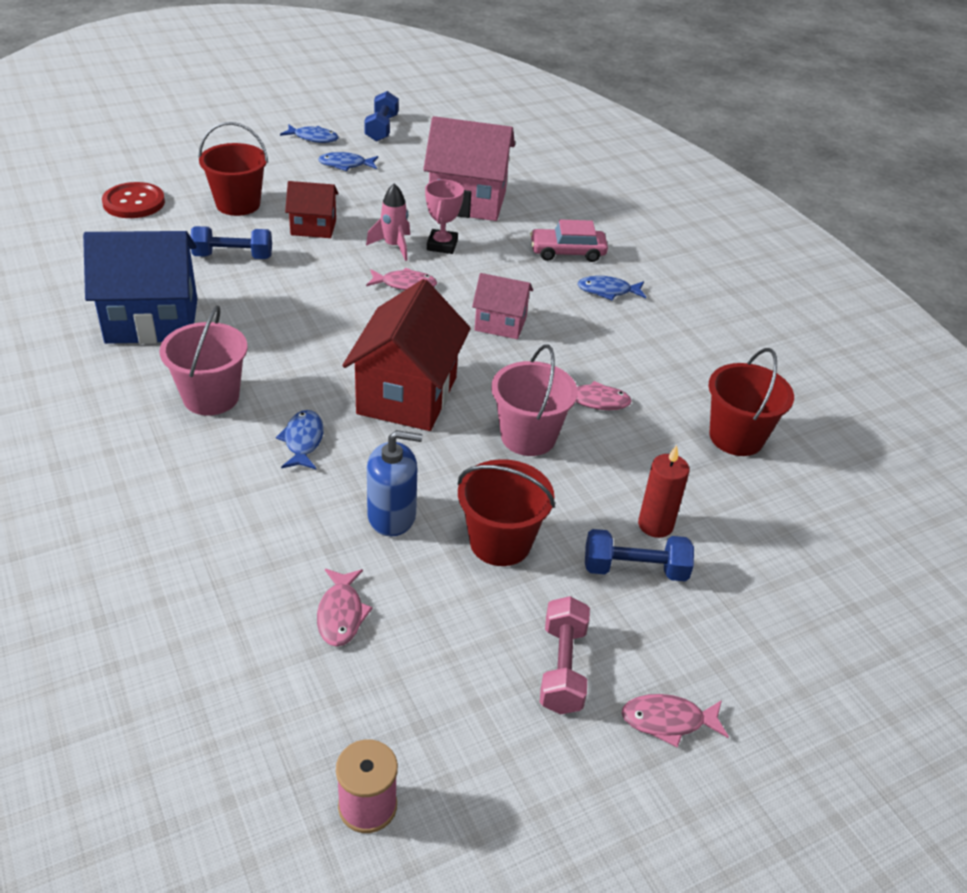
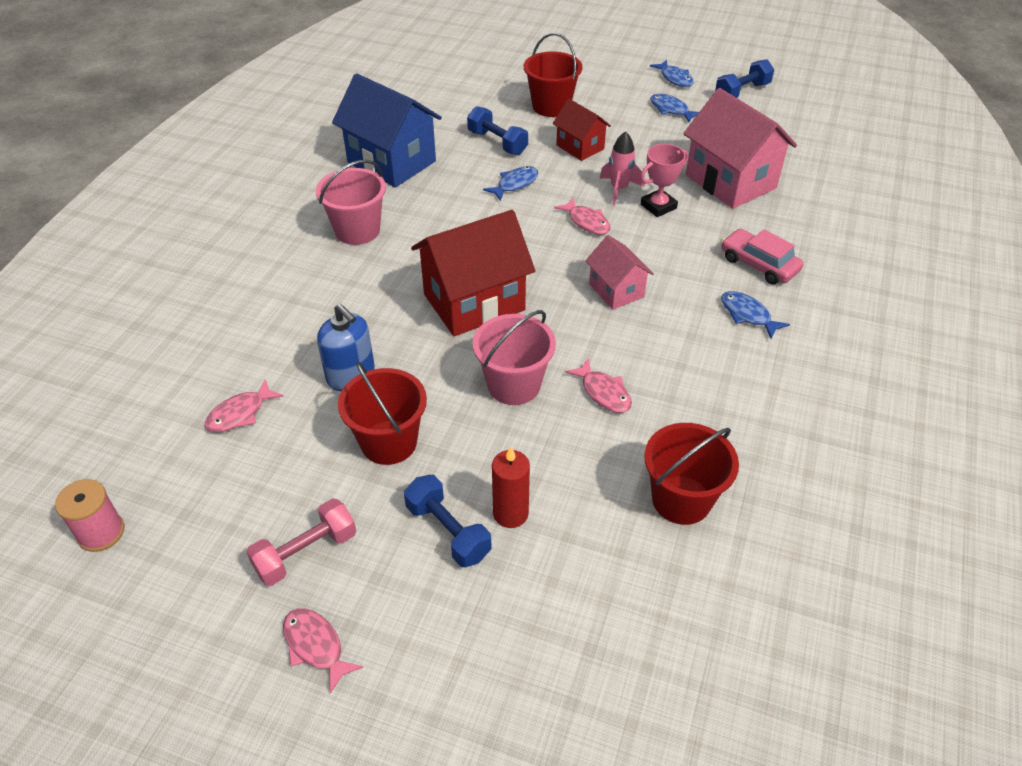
camera: 50 degrees right, 5 degrees up
red button [102,182,165,218] -> none
blue fish [276,410,324,469] -> blue fish moved to [483,166,538,201]

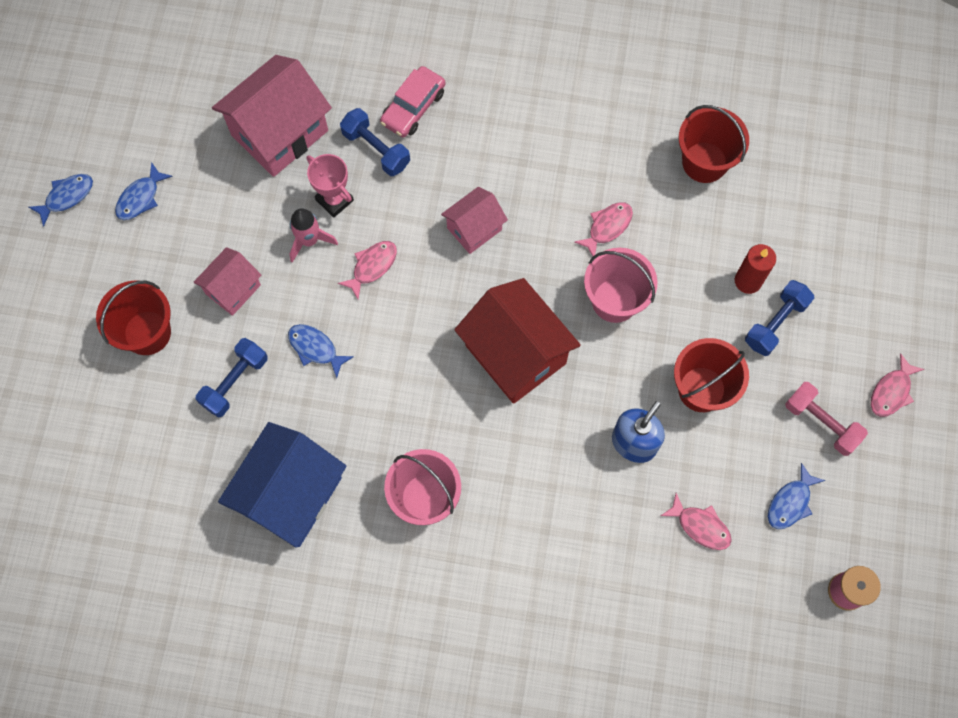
camera: 100 degrees left, 25 degrees up
red house [553,99,611,161] -> pink house [193,247,261,316]
blue dumbbell [715,59,774,98] -> blue dumbbell moved to [340,108,410,176]
blue fish [721,291,790,339] -> blue fish moved to [768,463,825,529]

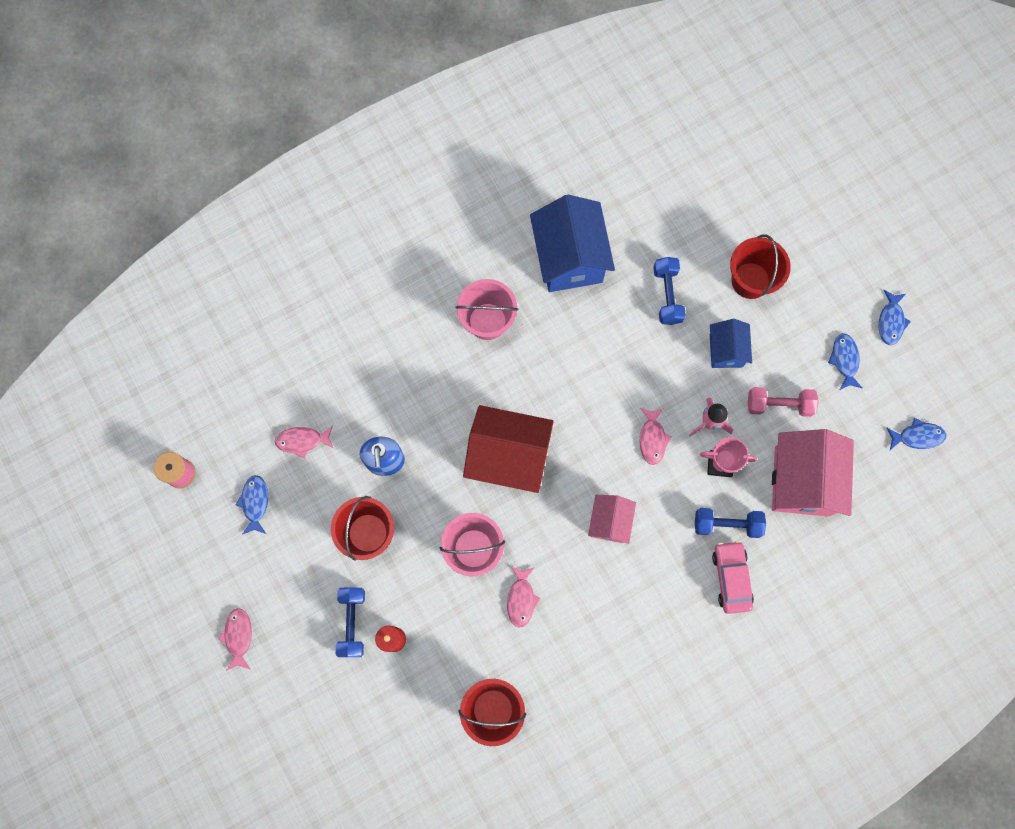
camera: 140 degrees right, 5 degrees up
pink house [193,247,261,316] -> blue house [710,319,752,368]
blue fish [288,324,354,378] -> blue fish moved to [886,418,946,450]
pink dumbbell [785,382,868,456] -> pink dumbbell moved to [748,387,819,417]

